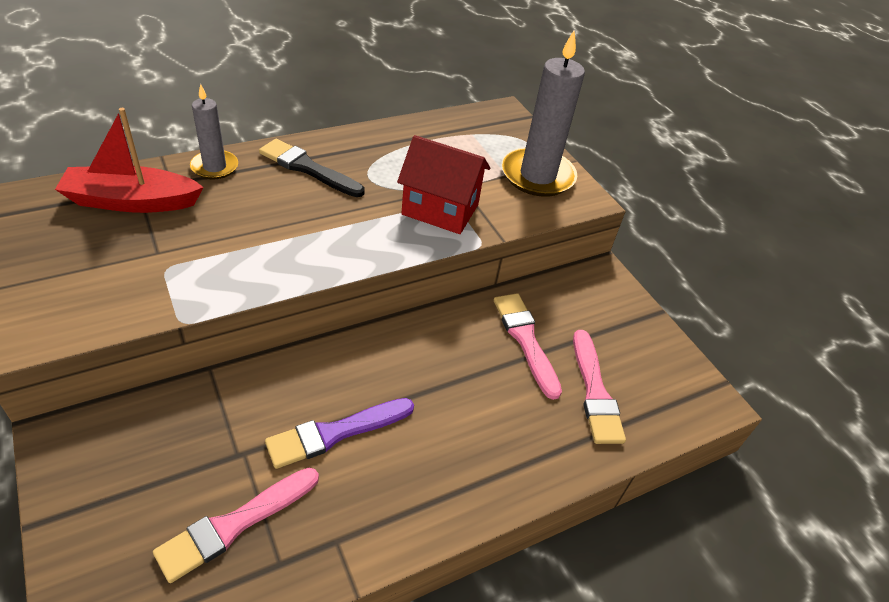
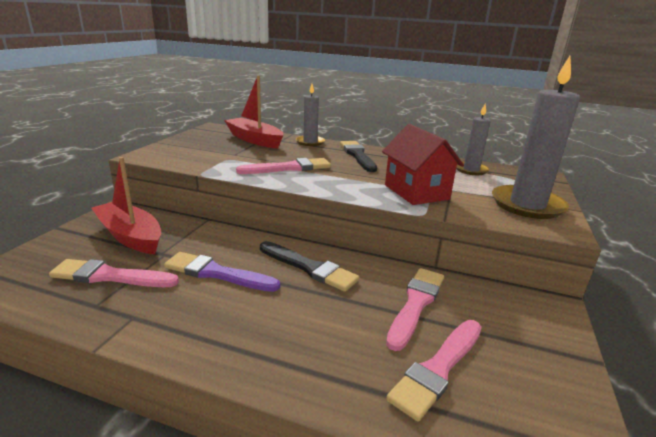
camera: 50 degrees right, 20 degrees down
none -> red boat [92,157,161,254]
none -> pink brush [236,158,331,174]
none -> black brush [260,241,359,292]
none -> grey candle [456,104,491,175]

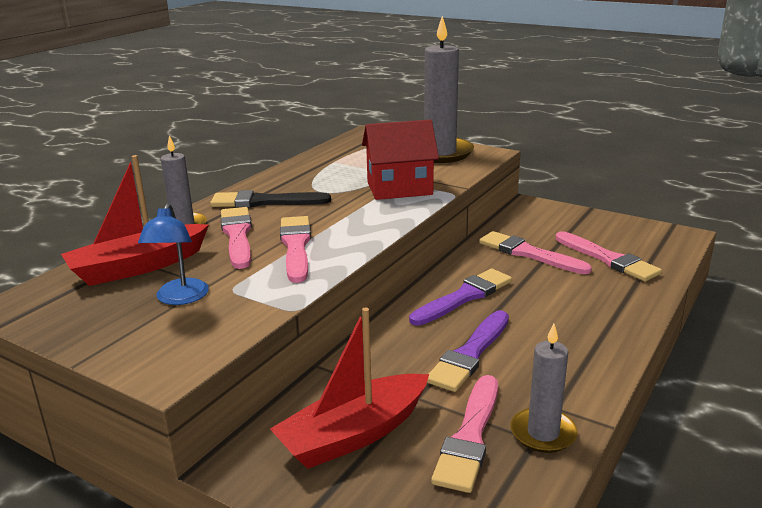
camera: 75 degrees left, 0 degrees up
black brush [260,241,359,292] -> purple brush [409,269,512,326]
grey candle [456,104,491,175] -> grey candle moved to [511,324,578,453]
none -> blue lamp [138,203,209,305]
none -> pink brush [221,207,252,269]

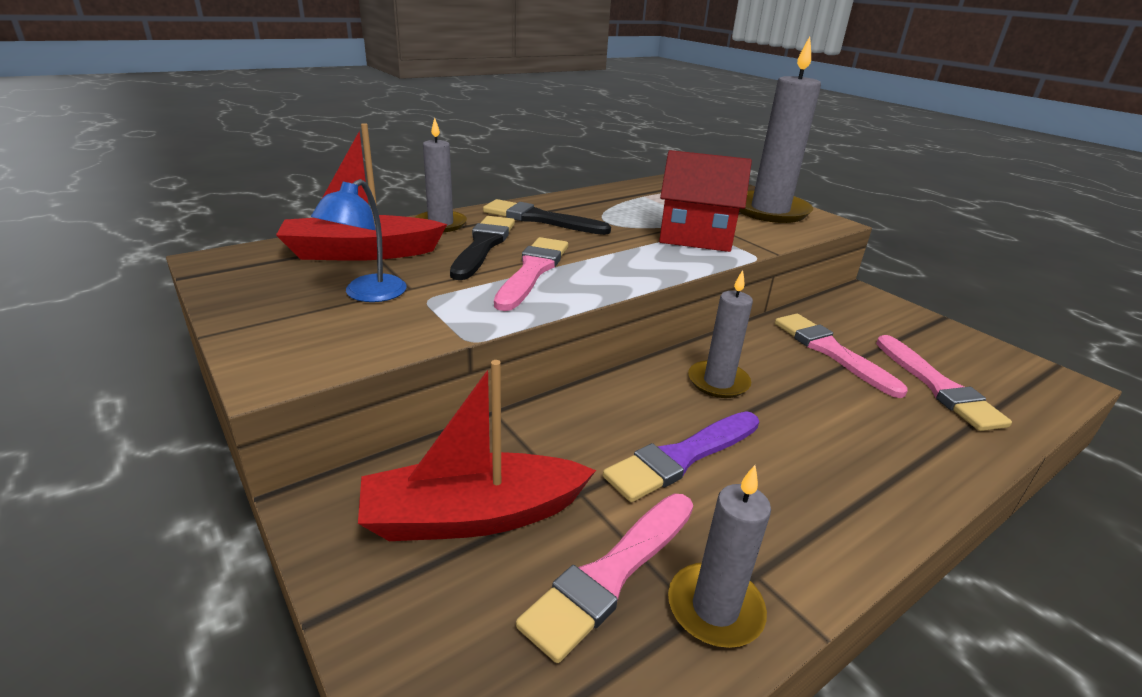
camera: 20 degrees right, 5 degrees up
pink brush [221,207,252,269] -> black brush [450,216,515,280]
purple brush [409,269,512,326] -> grey candle [688,270,753,398]

